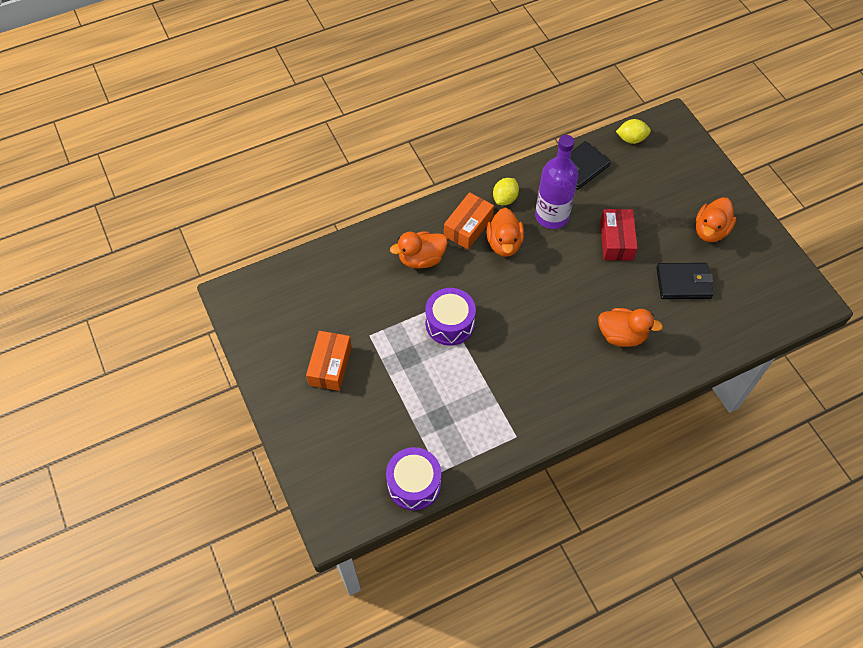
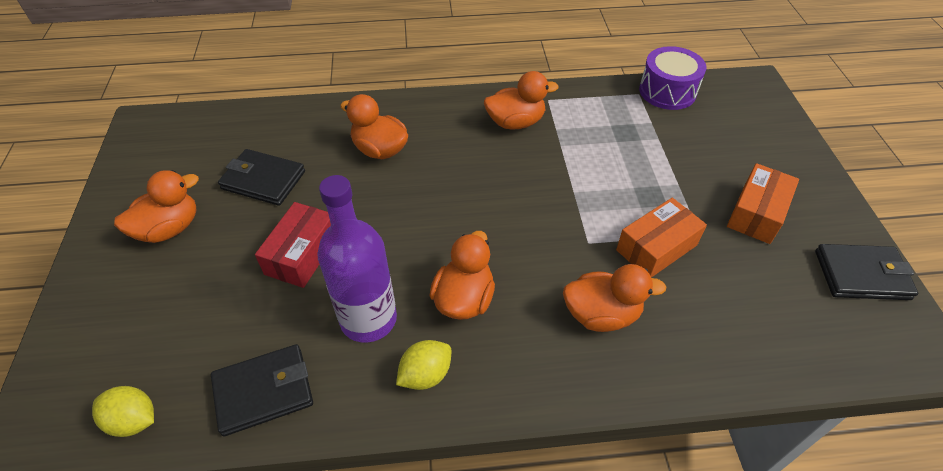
camera: 160 degrees left, 10 degrees down
purple drum [425,288,476,346] -> none
orange box [444,192,494,249] -> orange box moved to [616,198,707,278]
none -> orange duck [484,71,559,130]
none -> black wallet [815,244,918,300]

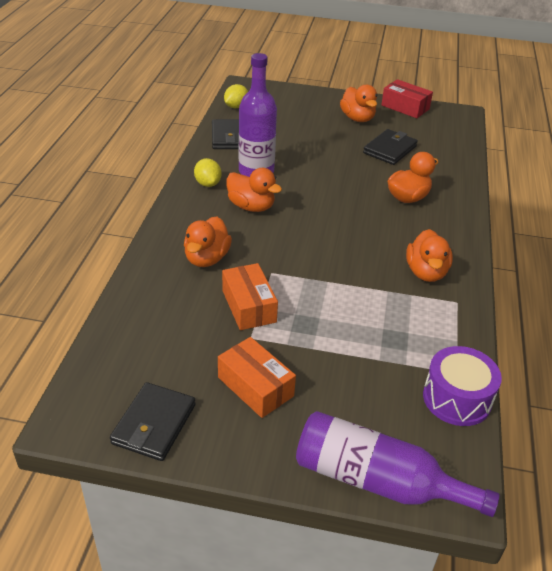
camera: 105 degrees right, 10 degrees down
red box [255,202,331,288] -> red box moved to [381,79,433,118]
none -> purple bottle [296,411,500,517]

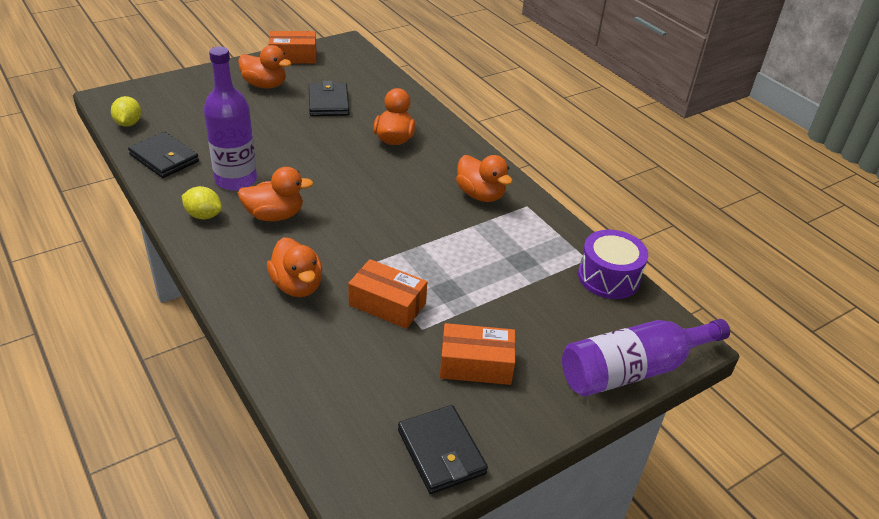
camera: 45 degrees left, 0 degrees up
red box [381,79,433,118] -> orange box [269,31,317,63]

